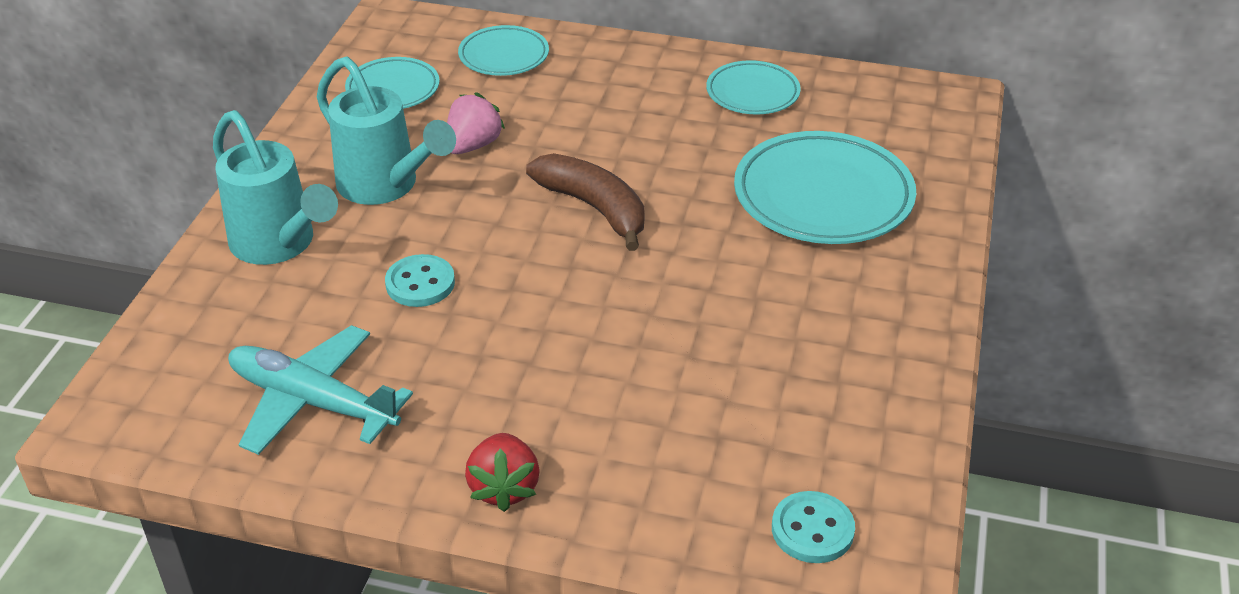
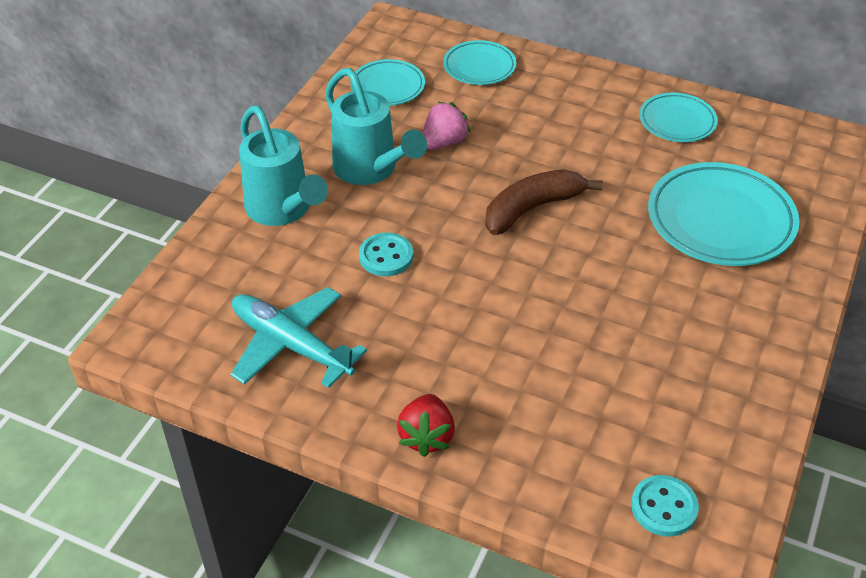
camera: 10 degrees right, 5 degrees up
brown banana [526,153,645,251] -> brown banana turned 90 degrees counterclockwise [485,169,603,235]

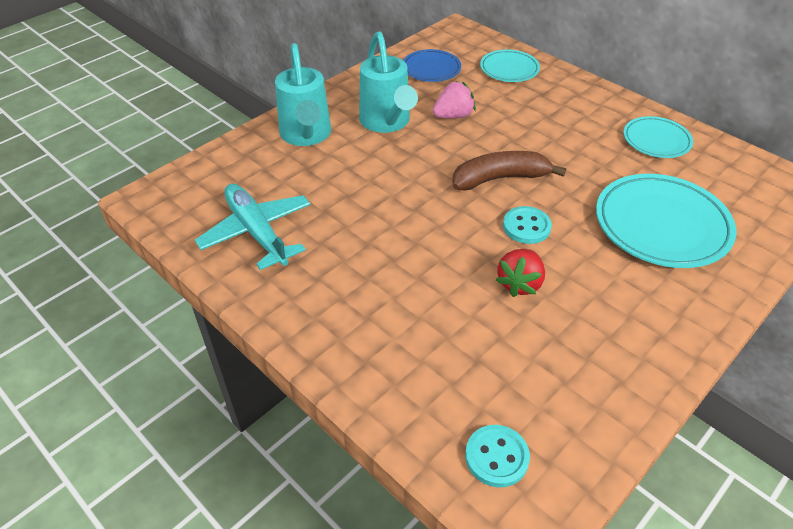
camera: 20 degrees right, 0 degrees up
turquoise plate [350,59,425,106] -> blue plate [403,49,461,82]
turquoise button [359,233,413,276] -> turquoise button moved to [503,206,552,244]
red strawberry [397,394,455,457] -> red strawberry moved to [496,249,545,297]

